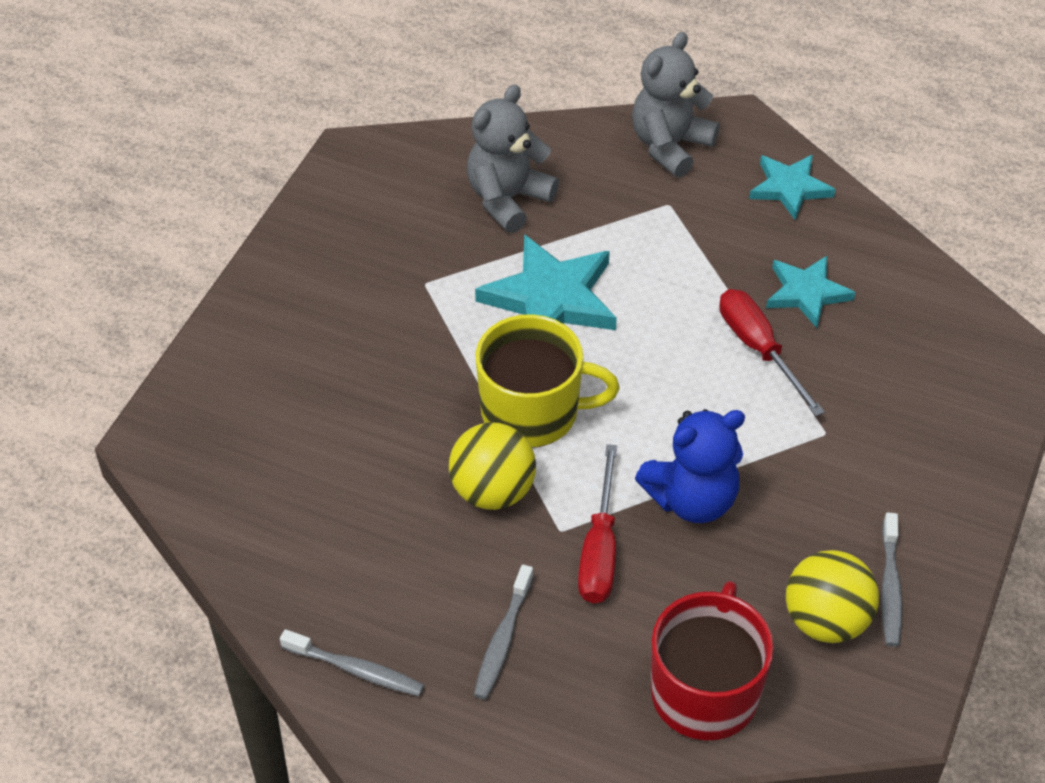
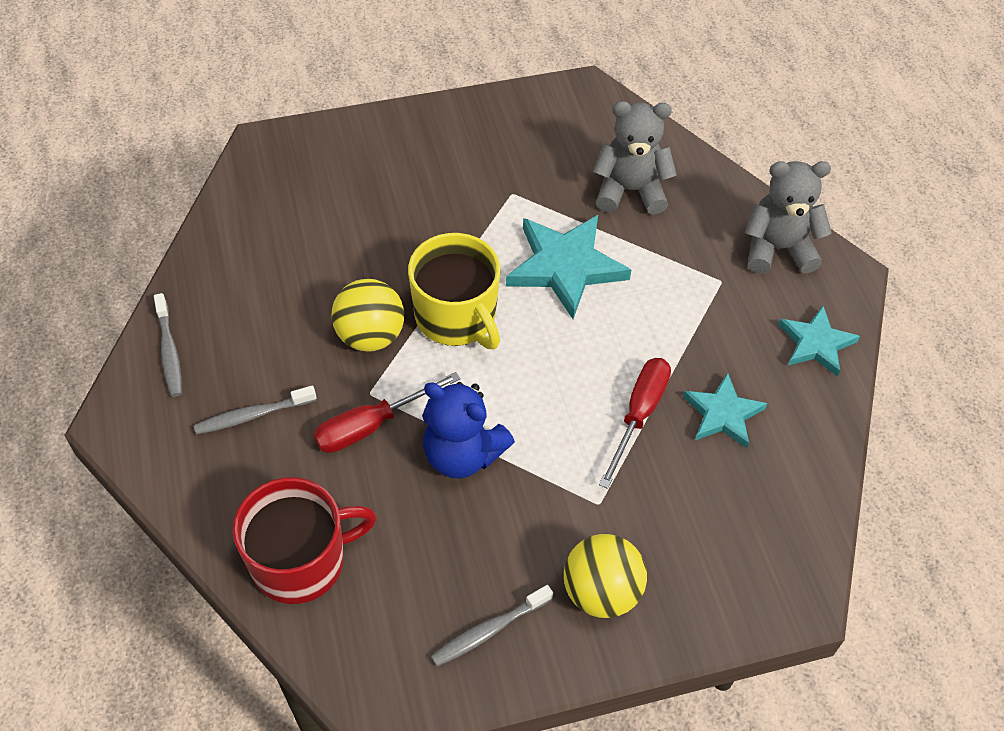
camera: 50 degrees right, 5 degrees up
yellow ball [786,550,879,643] -> yellow ball moved to [564,534,647,618]

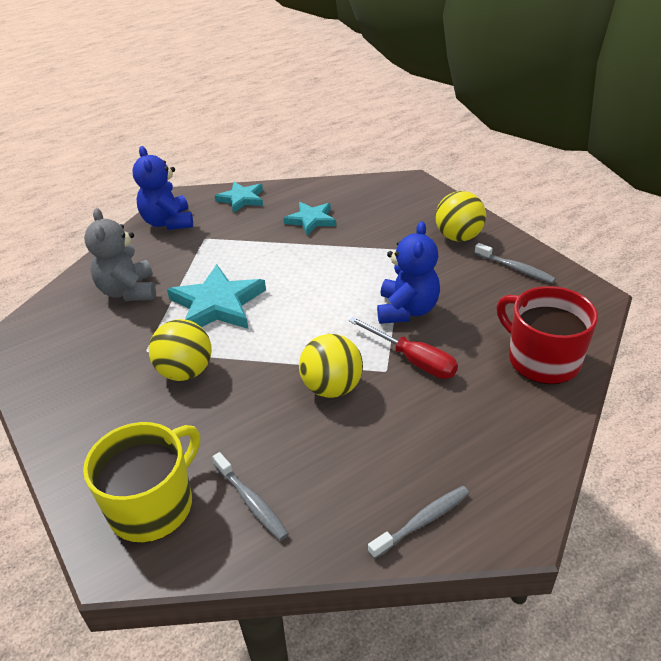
camera: 105 degrees left, 15 degrees down
grey toothbrush [194,386,316,435] -> grey toothbrush moved to [212,452,289,541]
yellow mug [408,233,500,349] -> yellow mug moved to [83,422,200,542]
red screwdriver [599,358,671,489] -> none
grey teddy bear [745,161,832,274] -> blue teddy bear [133,146,193,230]
none -> yellow ball [149,319,212,381]

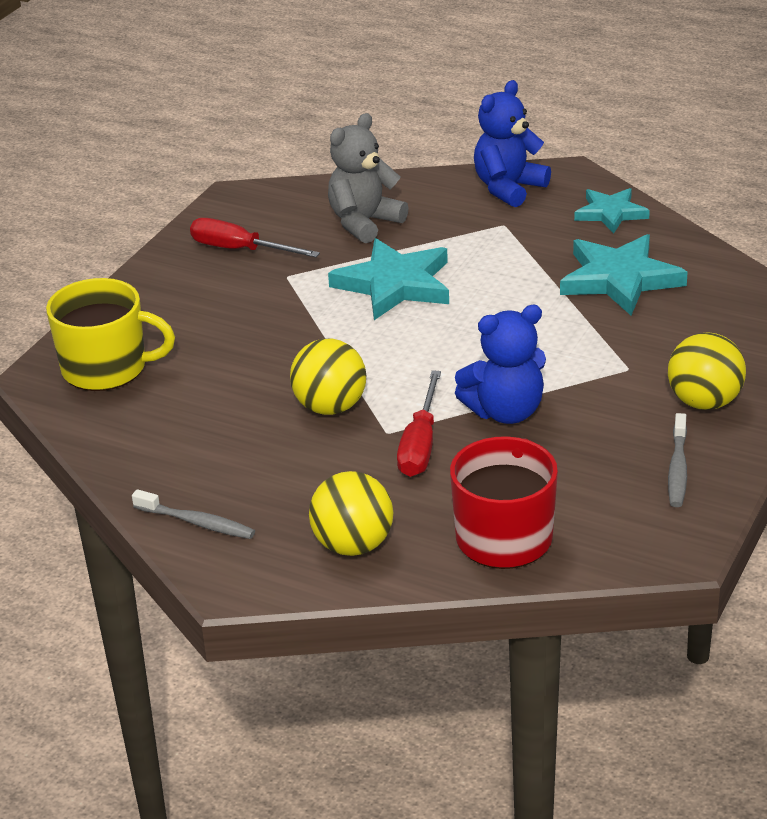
camera: 60 degrees right, 5 degrees down
yellow ball [149,319,212,381] -> yellow ball moved to [309,471,393,556]
grey toothbrush [212,452,289,541] -> none
turquoise star [283,202,336,235] -> turquoise star [560,234,688,315], size x1.61
none -> red screwdriver [190,218,320,257]

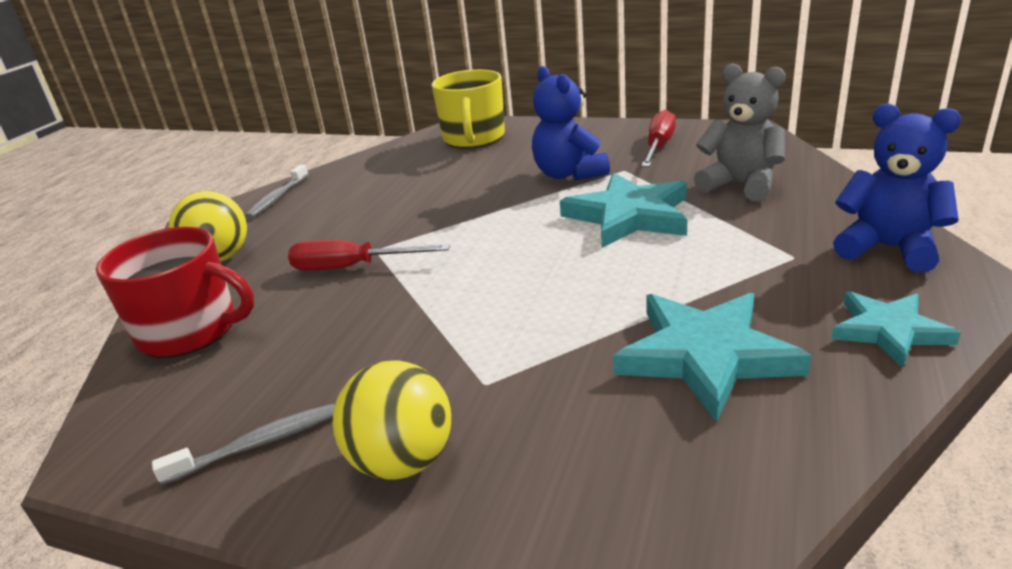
camera: 85 degrees right, 5 degrees down
yellow ball [290,339,366,415] -> none
blue teddy bear [455,305,546,424] -> blue teddy bear moved to [532,66,610,181]
grey toothbrush [668,413,687,507] -> grey toothbrush turned 150 degrees clockwise [152,403,335,485]

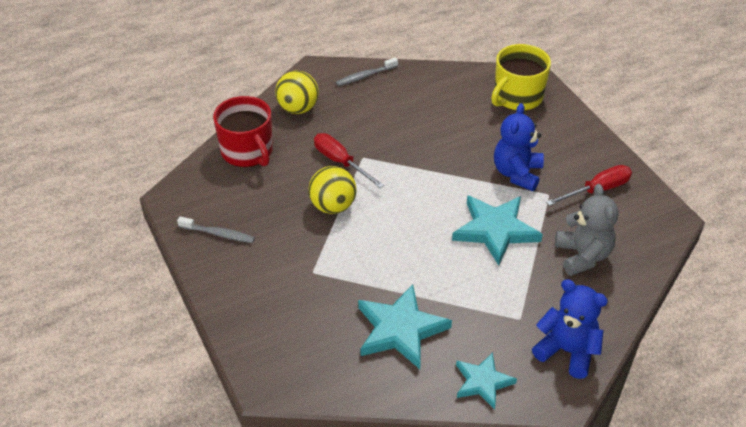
camera: 40 degrees right, 15 degrees up
yellow ball [333,361,451,480] -> yellow ball moved to [309,166,356,214]
blue teddy bear [833,103,961,273] -> blue teddy bear turned 45 degrees counterclockwise [532,279,608,379]

